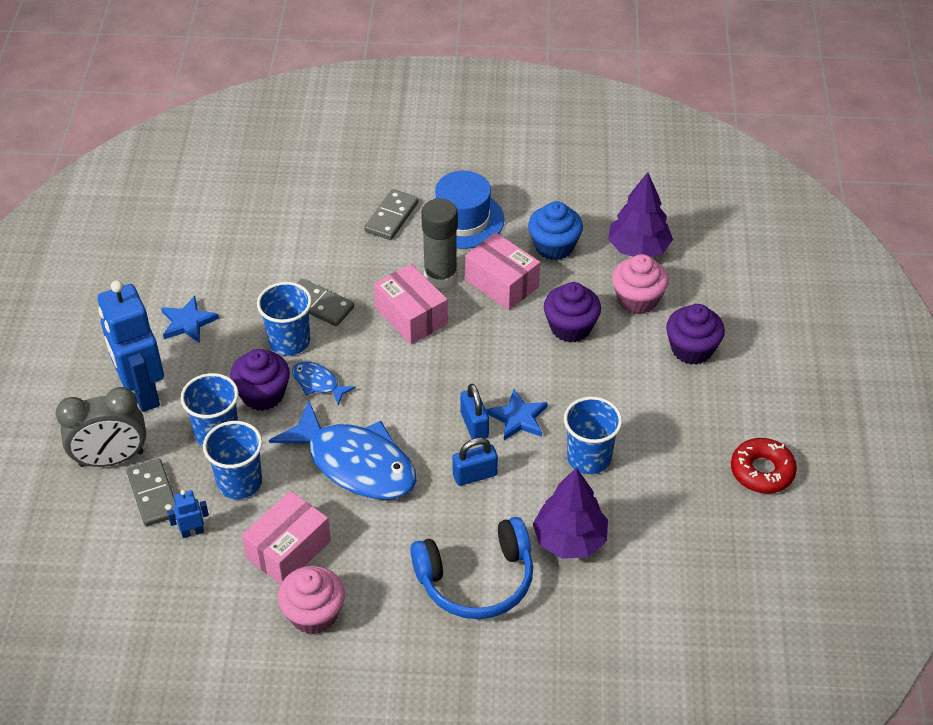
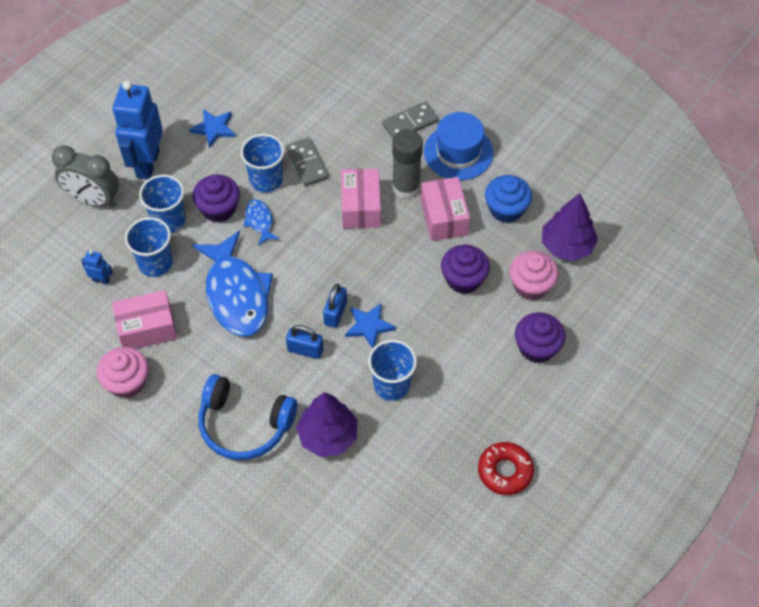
camera: 35 degrees right, 10 degrees up
grey domino [126,459,176,526] -> none

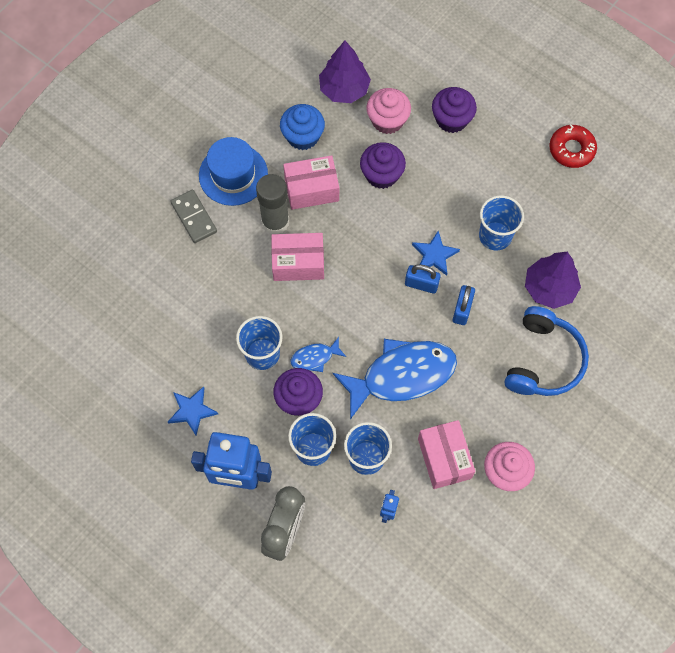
camera: 90 degrees left, 10 degrees up
grey domino [286,137,329,186] -> none

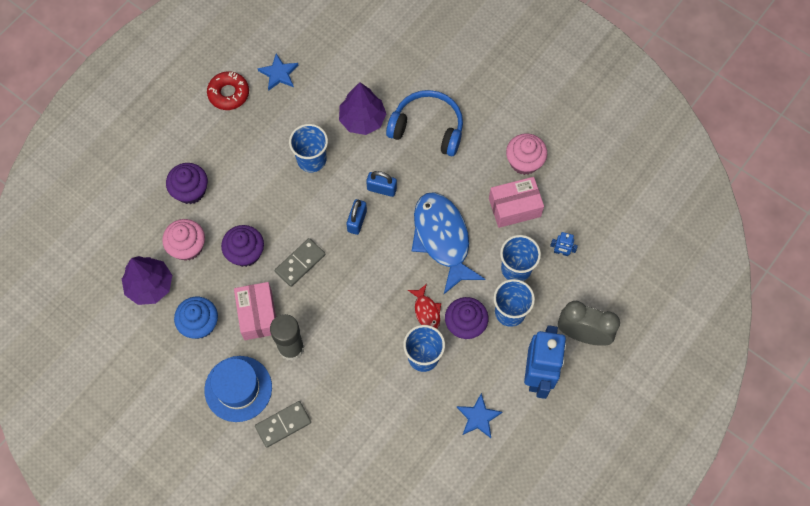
camera: 90 degrees left, 0 degrees up
pink box [271,233,324,281] -> none
blue fish [290,337,347,372] -> red fish [408,284,441,329]
blue star [412,231,460,276] -> blue star moved to [257,53,298,91]
none -> grey domino [275,238,326,287]

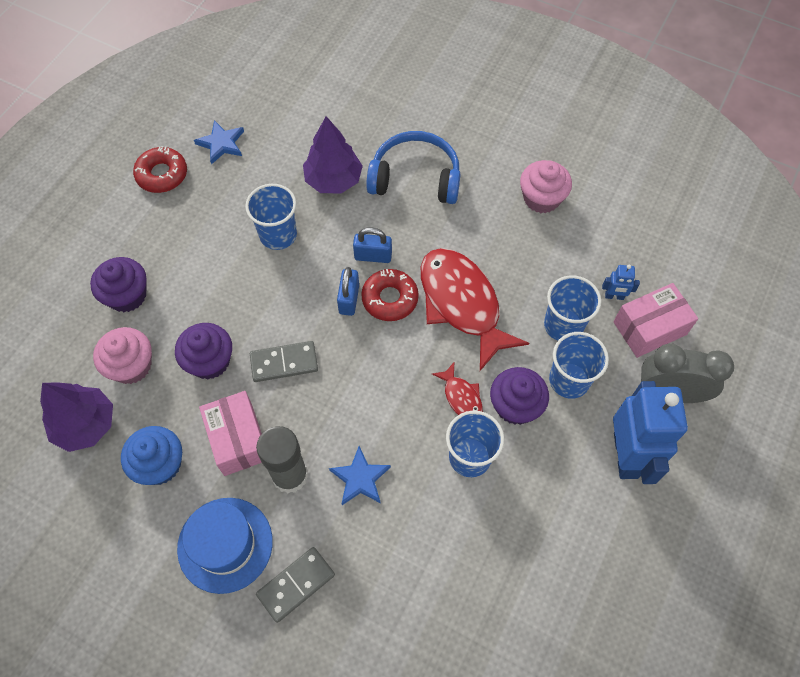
camera: 10 degrees left, 5 degrees down
grey domino [275,238,326,287] -> grey domino turned 45 degrees clockwise [250,341,318,382]
blue fish [412,192,485,294] -> red fish [421,248,529,371]
blue star [457,393,502,438] -> blue star moved to [329,446,391,505]
pink box [489,177,544,228] -> pink box moved to [614,283,698,358]
none -> red donut [361,269,419,321]

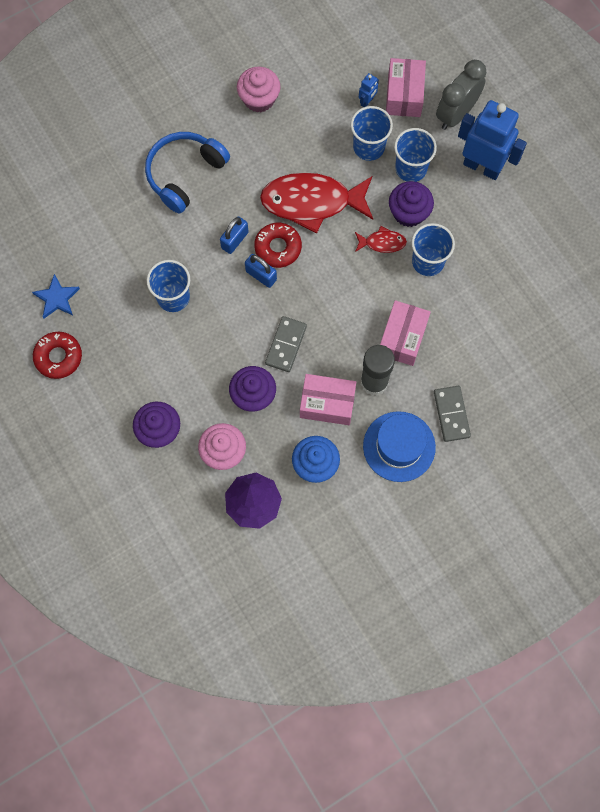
camera: 60 degrees left, 10 degrees up
purple tree [303,116,363,194] -> none
blue star [329,446,391,505] -> pink box [380,300,431,366]

